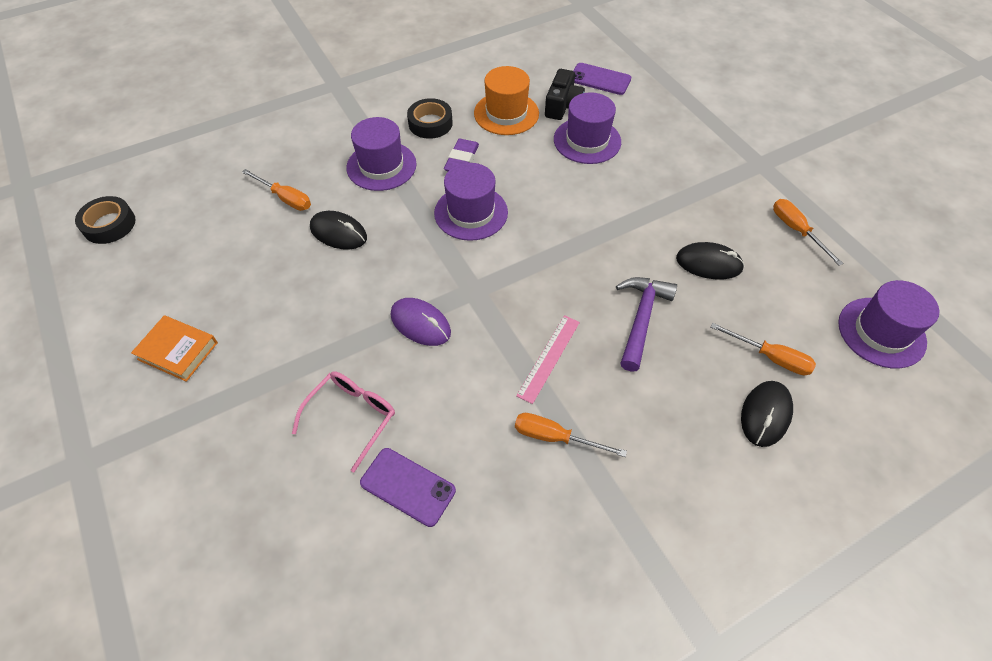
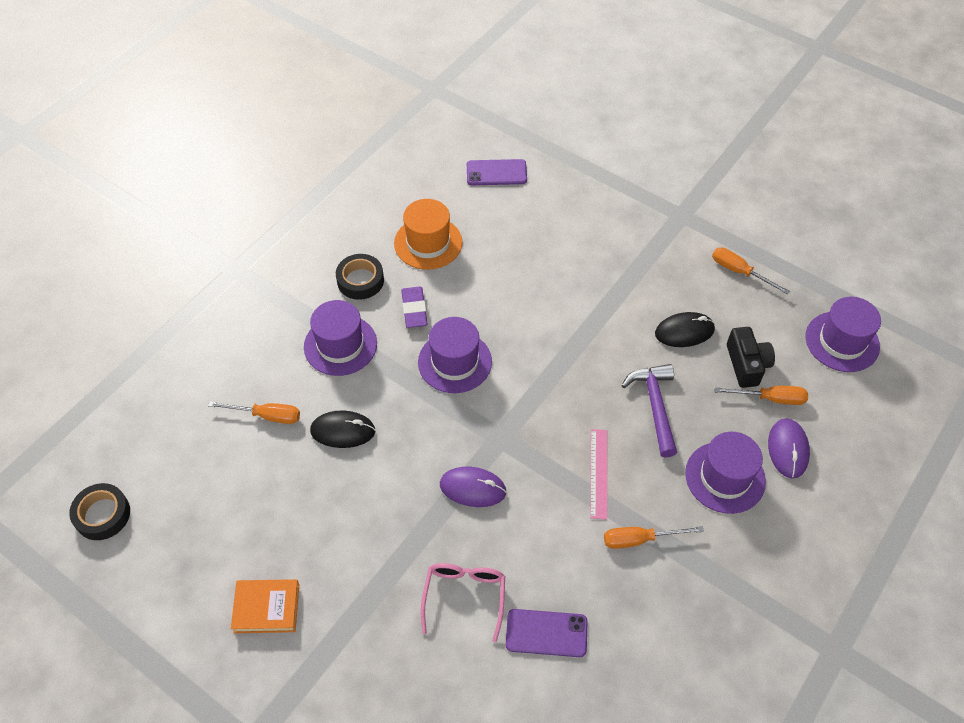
camera: 25 degrees left, 0 degrees up
black camera [545,69,585,120] -> black camera moved to [727,327,775,388]
purple hat [554,92,621,164] -> purple hat moved to [685,432,766,514]
black mouse [741,381,793,447] -> purple mouse [768,418,810,478]

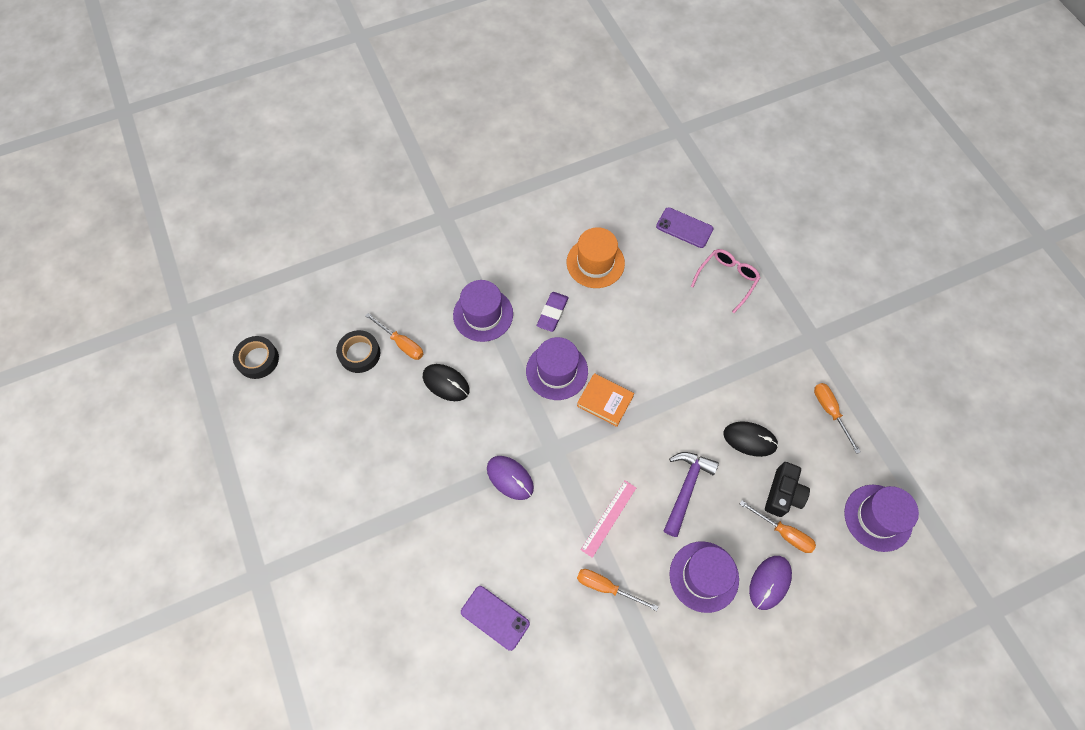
camera: 30 degrees right, 10 degrees up
orange book [231,579,299,633] -> orange book moved to [577,373,634,427]
black tape [336,254,384,300] -> black tape moved to [336,330,381,373]
pink glasses [421,563,505,642] -> pink glasses moved to [691,249,761,313]

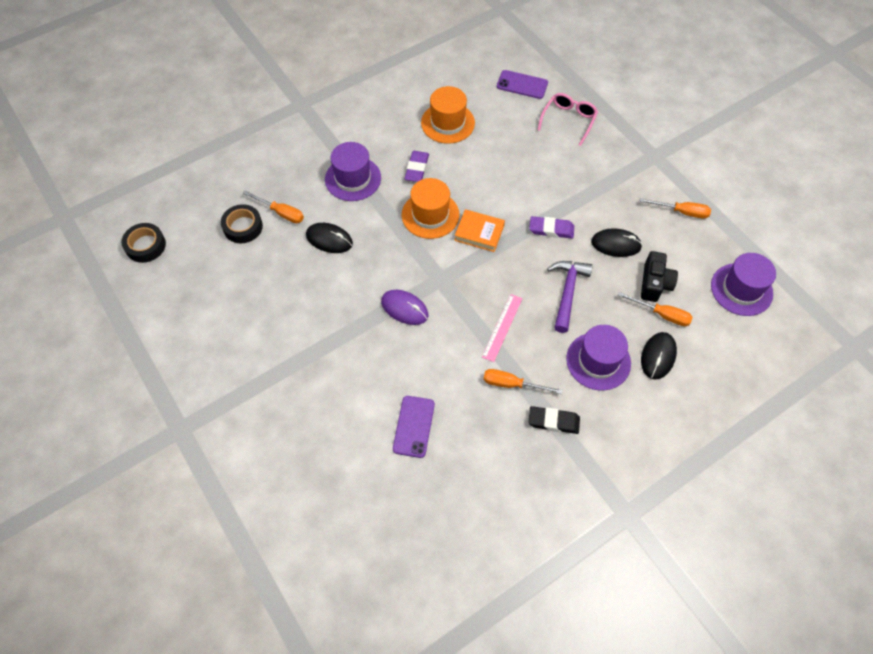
camera: 10 degrees left, 5 degrees down
purple phone [461,586,530,651] -> purple phone turned 75 degrees clockwise [393,396,435,458]
purple hat [526,337,588,400] -> orange hat [402,178,459,239]
purple mouse [749,556,792,610] -> black mouse [641,332,677,380]
orange screwdriver [814,383,860,454] -> orange screwdriver turned 135 degrees clockwise [639,198,711,219]
none -> black eraser [528,406,580,434]
none -> purple eraser [529,216,574,239]

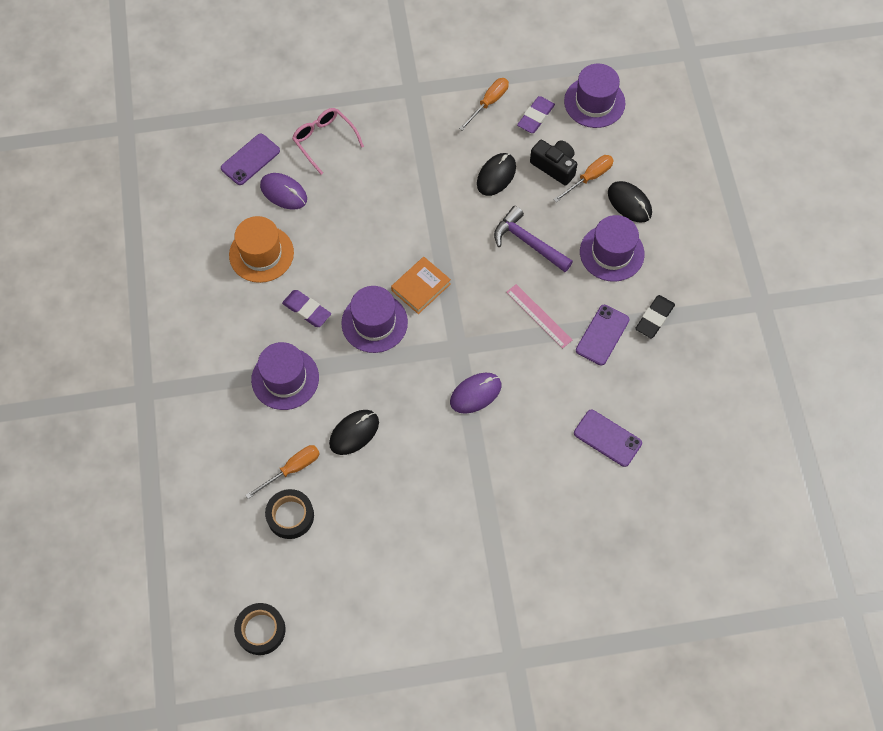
camera: 65 degrees left, 5 degrees up
orange hat [402,178,459,239] -> purple hat [341,286,408,353]
orange screwdriver [483,369,563,394] -> purple phone [576,305,630,366]
purple eraser [529,216,574,239] -> purple eraser moved to [517,96,555,133]
none -> purple mouse [260,173,307,210]

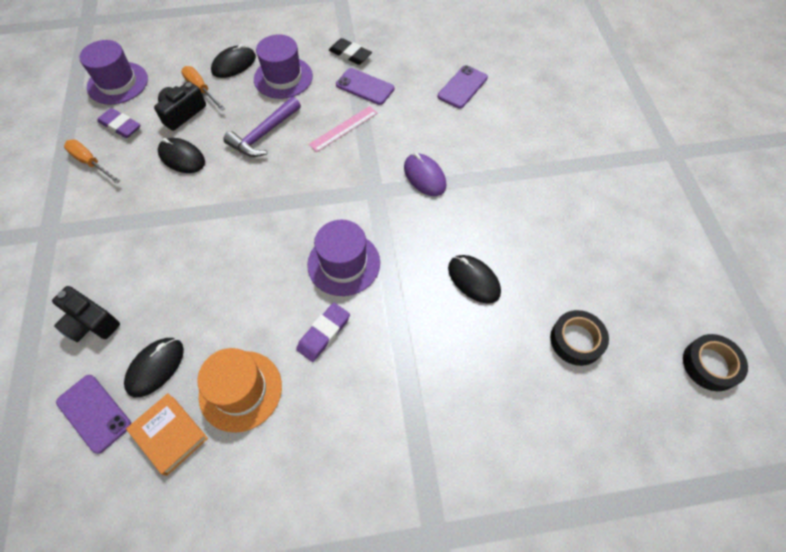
camera: 90 degrees left, 5 degrees down
orange screwdriver [245,445,320,499] -> none
purple hat [251,342,319,410] -> none
purple mouse [260,173,307,210] -> black mouse [124,338,184,397]
pink glasses [292,108,364,175] -> black camera [52,286,120,342]
orange book [391,257,451,314] -> orange book moved to [126,393,208,476]

